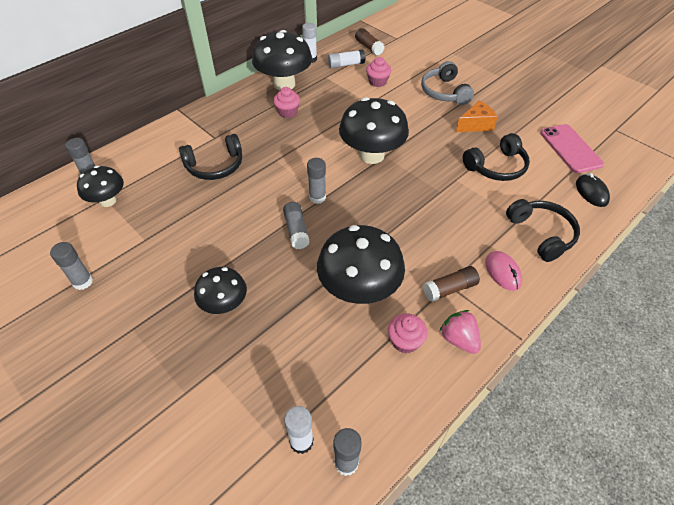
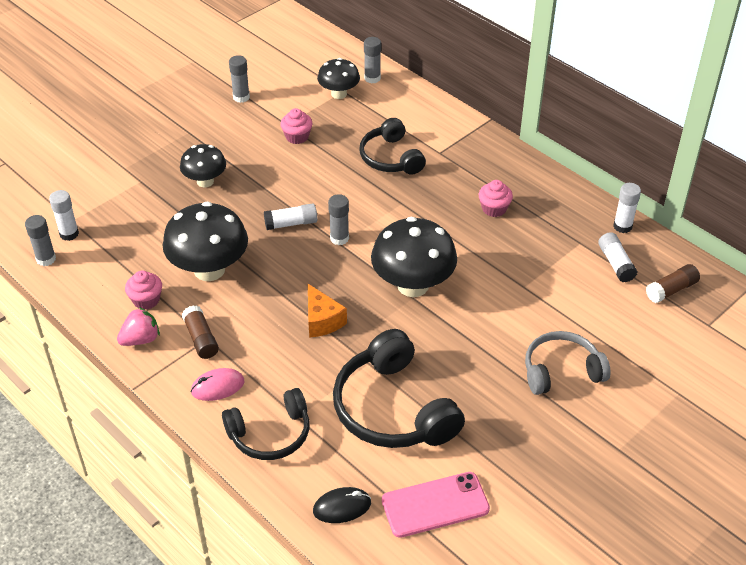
camera: 90 degrees right, 5 degrees down
black mushroom [252,30,312,90] -> none
grey glue stick [283,202,310,249] -> white glue stick [264,203,318,230]
pink cupcake [366,57,391,87] -> pink cupcake moved to [280,108,313,144]
orange cheese [456,100,498,132] -> orange cheese moved to [308,284,347,338]
black headphones [463,133,530,181] -> black headphones [333,329,465,448], size x1.55

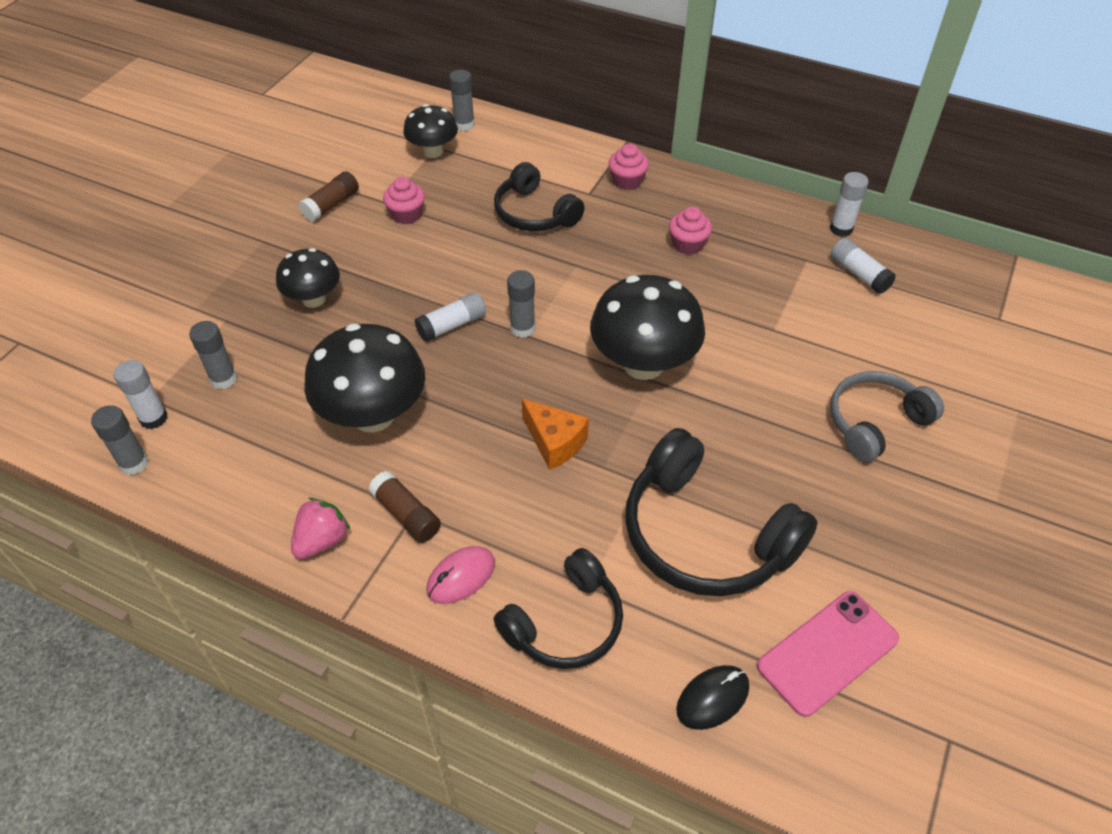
camera: 20 degrees left, 5 degrees up
pink cupcake [125,271,162,310] -> pink cupcake moved to [608,144,649,190]
grey glue stick [229,55,250,103] -> grey glue stick moved to [189,321,237,389]
brown glue stick [646,264,700,303] -> brown glue stick moved to [299,171,359,222]

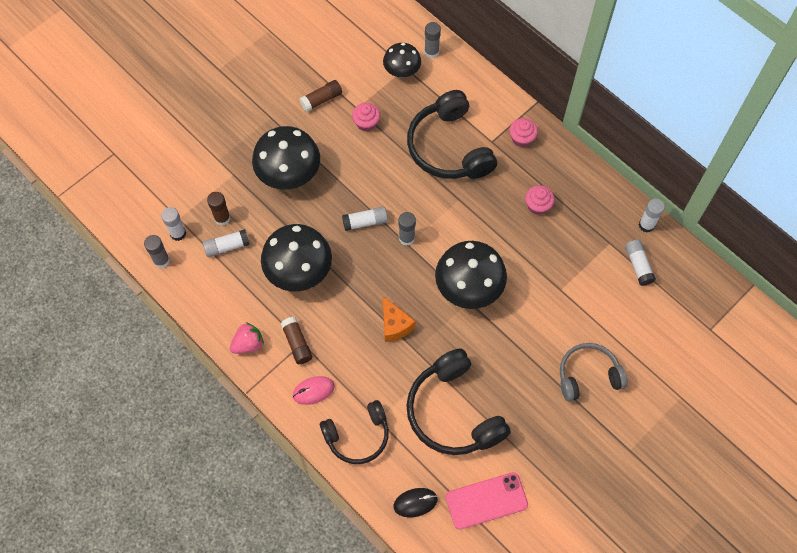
camera: 20 degrees right, 15 degrees up
grey glue stick [189,321,237,389] -> brown glue stick [207,192,230,226]
black mushroom [276,248,340,308] -> black mushroom [252,126,320,190], size x1.68
black headphones [494,162,585,231] -> black headphones [407,90,497,179], size x1.55
none -> white glue stick [203,229,250,257]

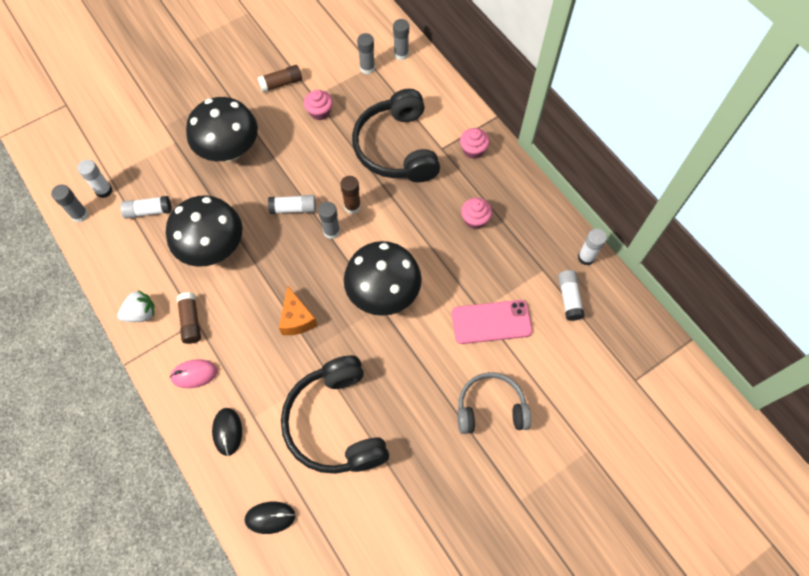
camera: 10 degrees right, 0 degrees up
brown glue stick [207,192,230,226] -> brown glue stick moved to [341,176,361,214]
pink strawberry [230,322,264,354] -> white strawberry [117,290,155,322]
black headphones [320,400,389,464] -> black mouse [212,408,242,456]
black mushroom [383,43,421,78] -> grey glue stick [357,33,375,74]
pink phone [446,472,528,529] -> pink phone moved to [452,300,533,344]

